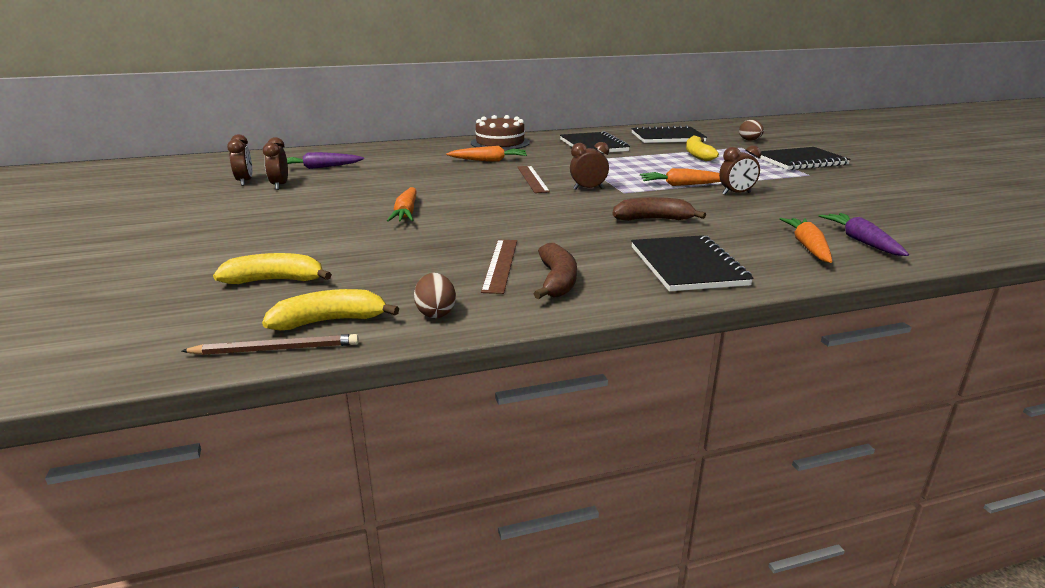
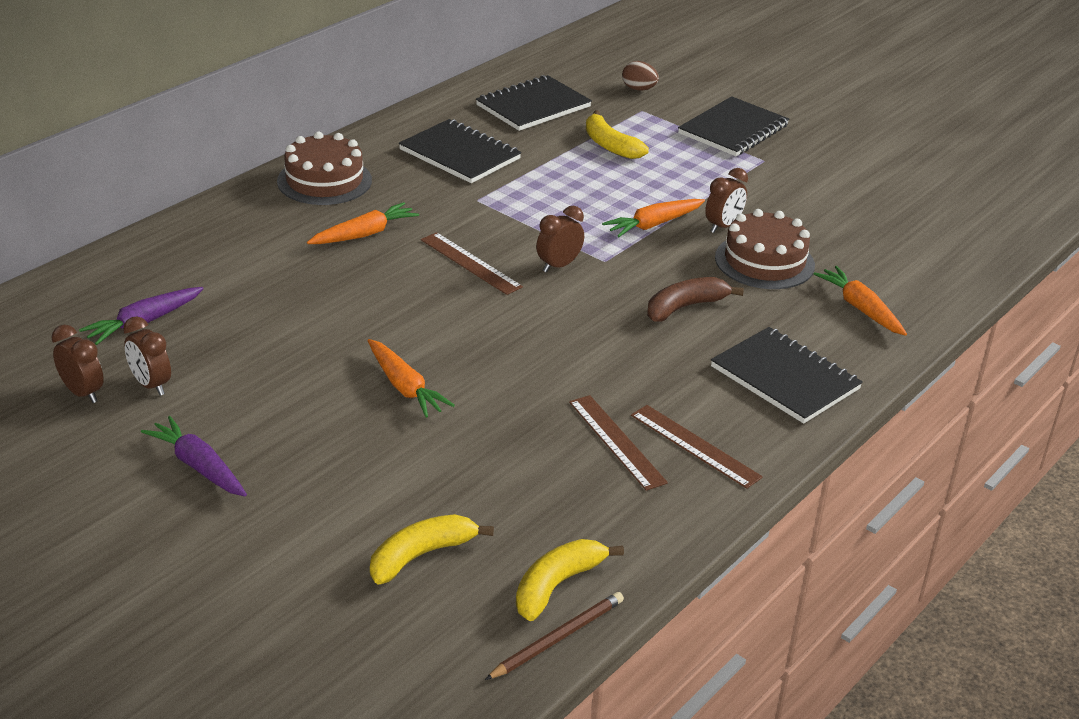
camera: 35 degrees left, 10 degrees up
brown egg [414,273,456,318] -> none
brown banana [534,243,577,299] -> brown ruler [631,405,763,489]
purple carrot [819,213,909,256] -> purple carrot moved to [141,416,247,497]
none -> brown cake [715,209,815,289]

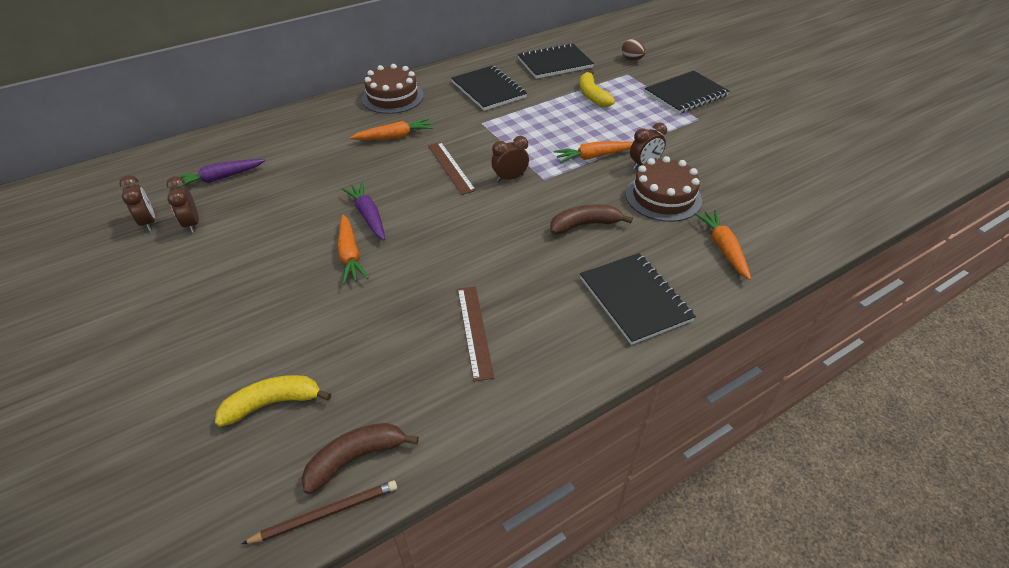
camera: 20 degrees right, 10 degrees up
purple carrot [141,416,247,497] -> purple carrot moved to [342,182,385,240]
yellow banana [516,539,624,621] -> brown banana [302,423,419,494]
brown ruler [631,405,763,489] -> none

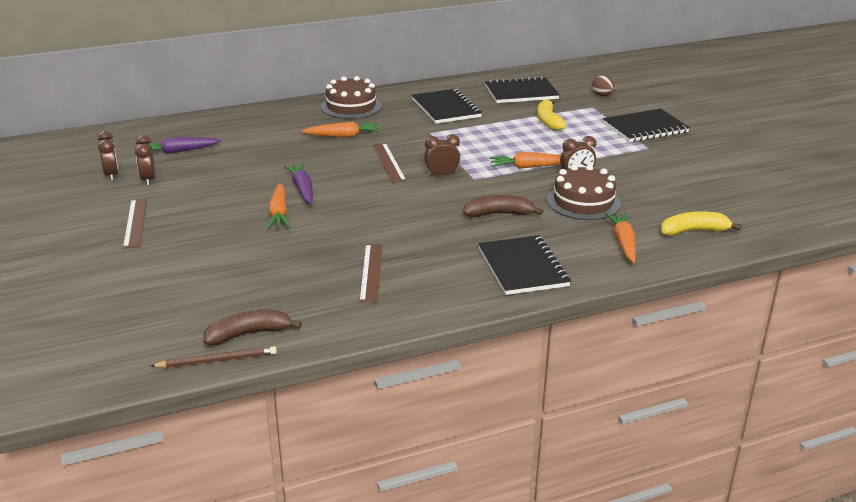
camera: 10 degrees right, 15 degrees down
yellow banana [215,375,331,427] -> yellow banana moved to [661,211,742,236]
none -> brown ruler [123,198,147,248]

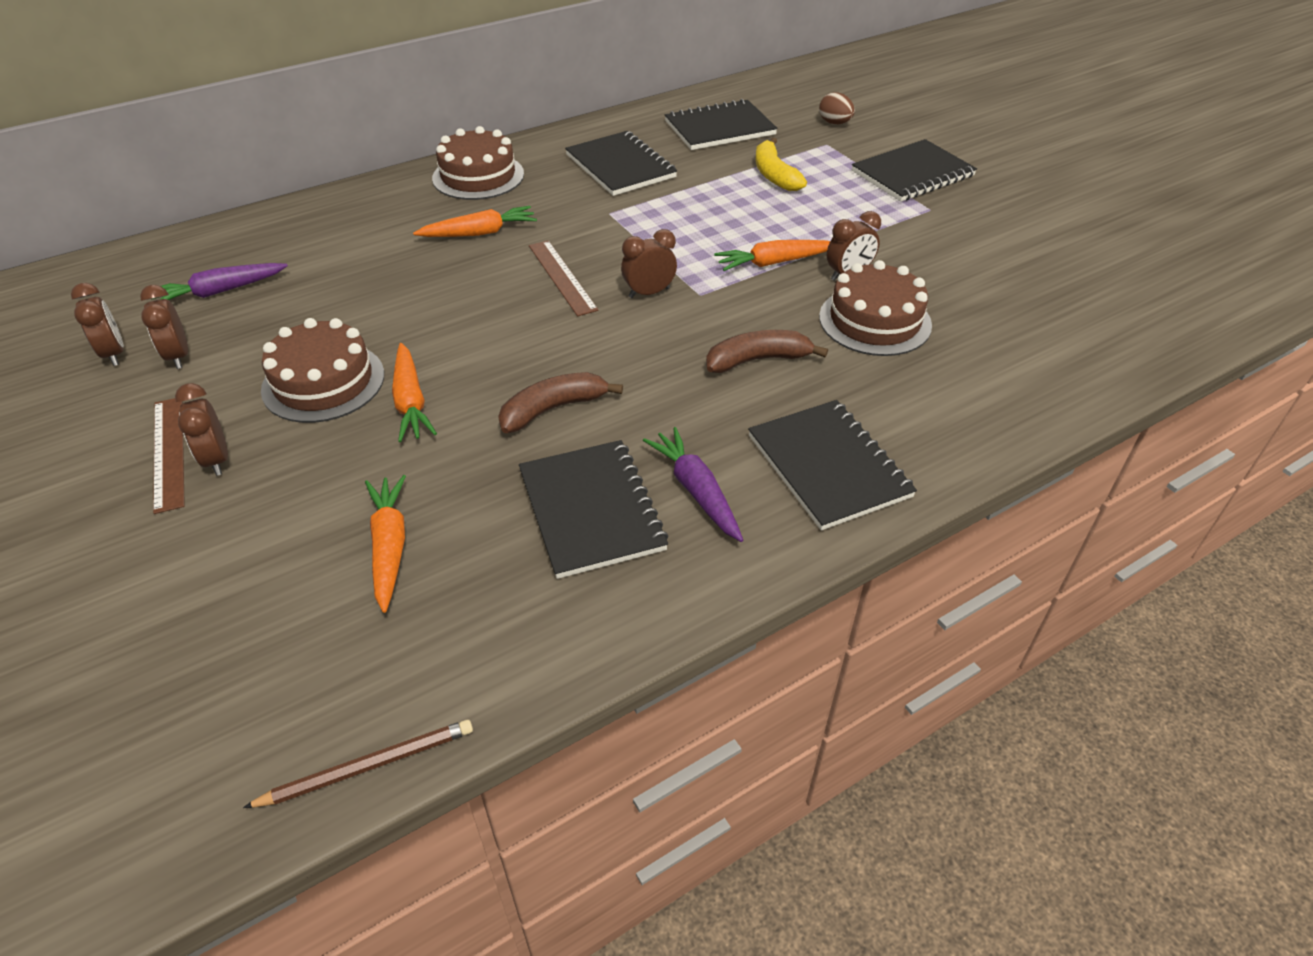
camera: 10 degrees left, 15 degrees up
brown banana [203,309,302,345] -> brown banana moved to [498,372,623,433]
purple carrot [284,163,313,204] -> purple carrot moved to [643,427,743,542]
brown ruler [359,244,382,302] -> black notebook [519,440,668,579]
orange carrot [605,213,636,263] -> orange carrot moved to [365,475,406,613]
yellow banana [661,211,742,236] -> none
none -> brown clock [175,383,228,476]
none -> brown cake [261,318,384,423]

